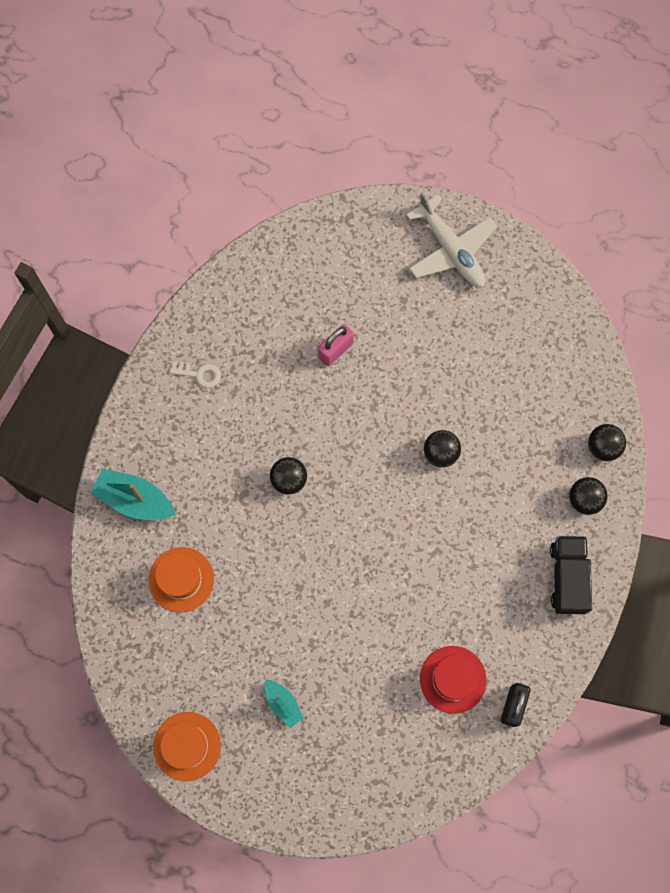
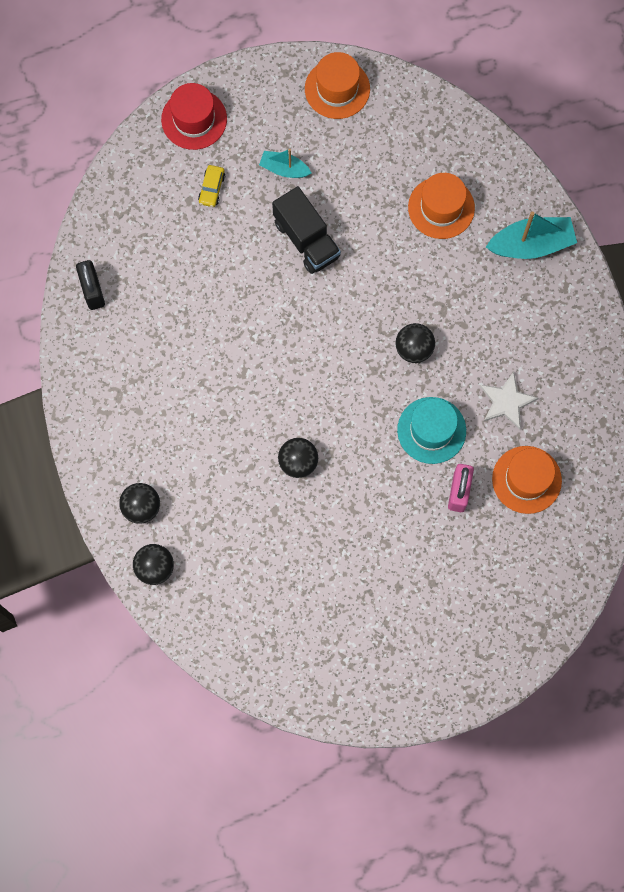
camera: 145 degrees right, 0 degrees up
white key [170,362,221,388] -> none
white plane [406,192,497,287] -> none
red hat [420,646,487,714] -> red hat moved to [161,83,227,150]
black truck [550,536,592,614] -> black truck moved to [272,186,341,274]
none -> yellow car [198,165,225,207]
none -> turquoise hat [397,397,466,464]
none -> white star [480,372,538,429]
none -> orange hat [492,446,562,514]

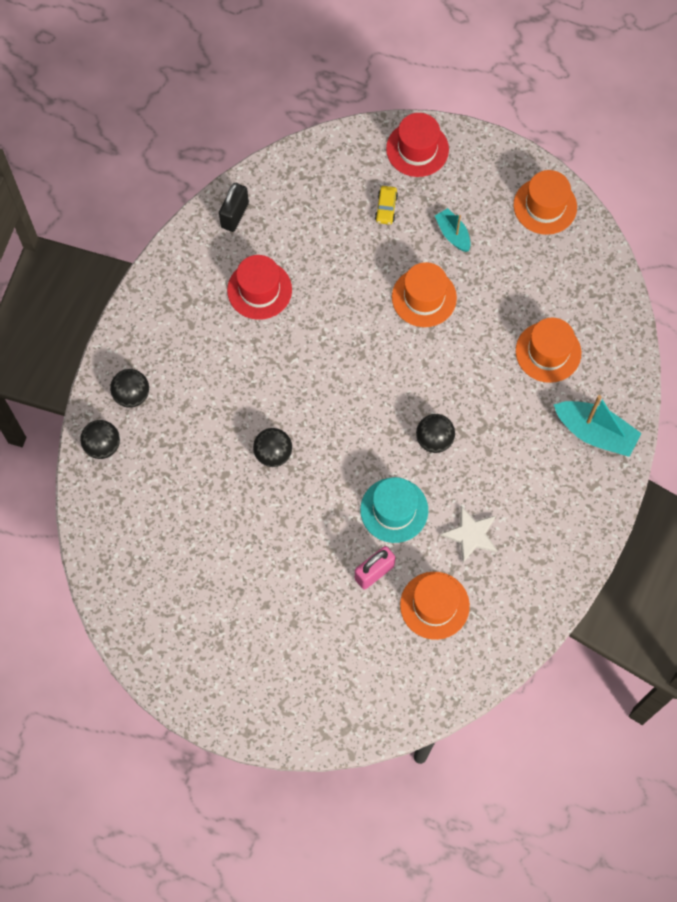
camera: 40 degrees right, 5 degrees down
yellow car [198,165,225,207] -> yellow car turned 45 degrees counterclockwise [375,186,398,225]
black truck [272,186,341,274] -> orange hat [392,262,457,327]
none -> red hat [227,255,292,320]

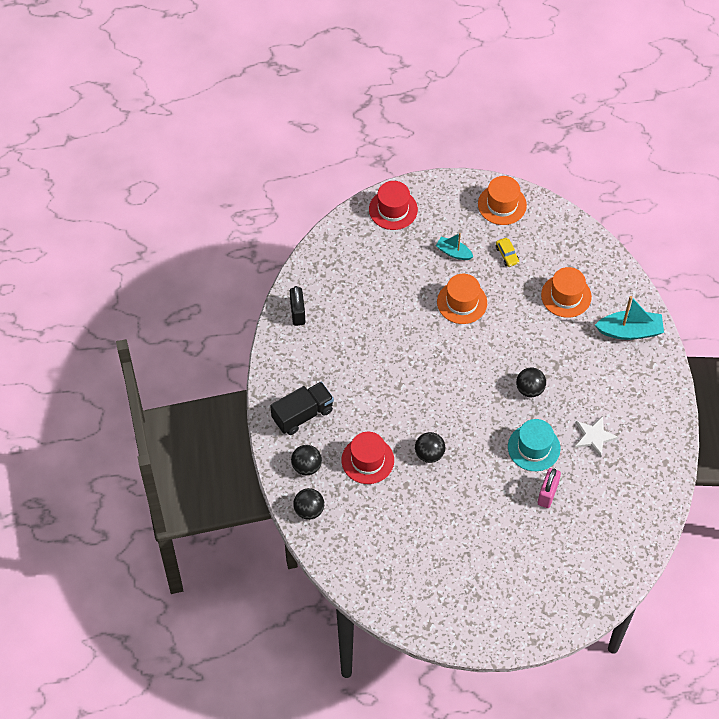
camera: 30 degrees left, 10 degrees down
red hat [227,255,292,320] -> red hat moved to [342,432,394,484]
yellow car [375,186,398,225] -> yellow car moved to [496,238,519,267]
orange hat [400,572,470,640] -> none
none -> black truck [270,382,334,435]

